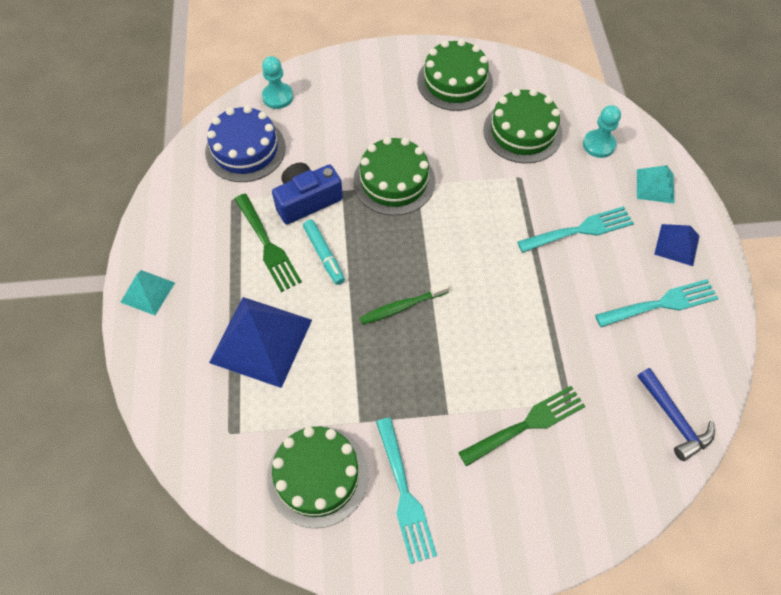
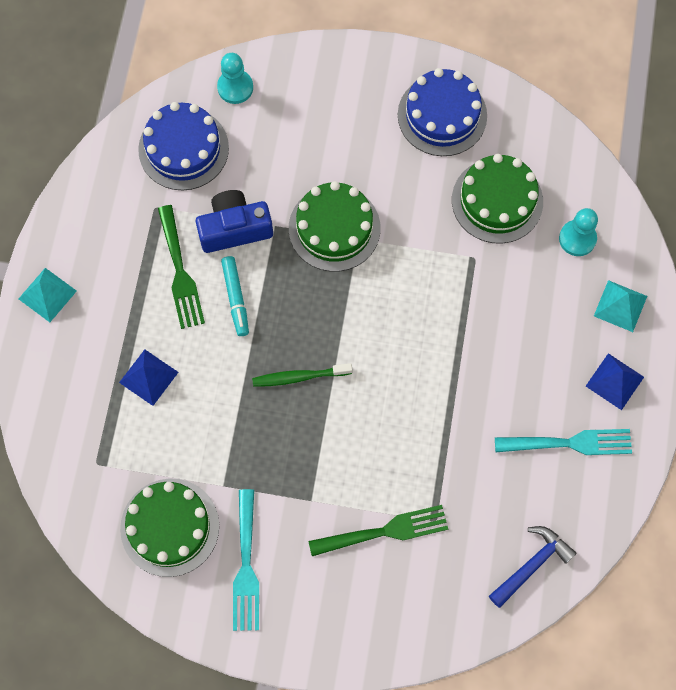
camera: 15 degrees right, 10 degrees up
blue pyramid [209,297,312,388] -> blue pyramid [119,350,179,406], size x0.53
green cake [417,39,493,111] -> blue cake [398,68,487,156]
turquoise fork [517,206,634,253] -> none
blue hammer [637,368,715,461] -> blue hammer turned 120 degrees counterclockwise [489,526,577,608]

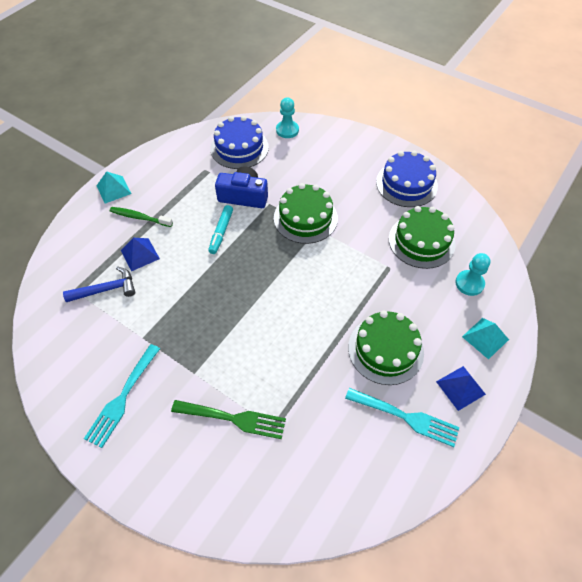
camera: 25 degrees right, 15 degrees down
green cake [120,478,219,577] -> green cake moved to [348,310,424,385]
green fork [158,205,205,329] -> none
green toothbrush [252,363,353,387] -> green toothbrush moved to [110,207,173,227]
blue hammer [489,526,577,608] -> blue hammer moved to [63,266,135,302]

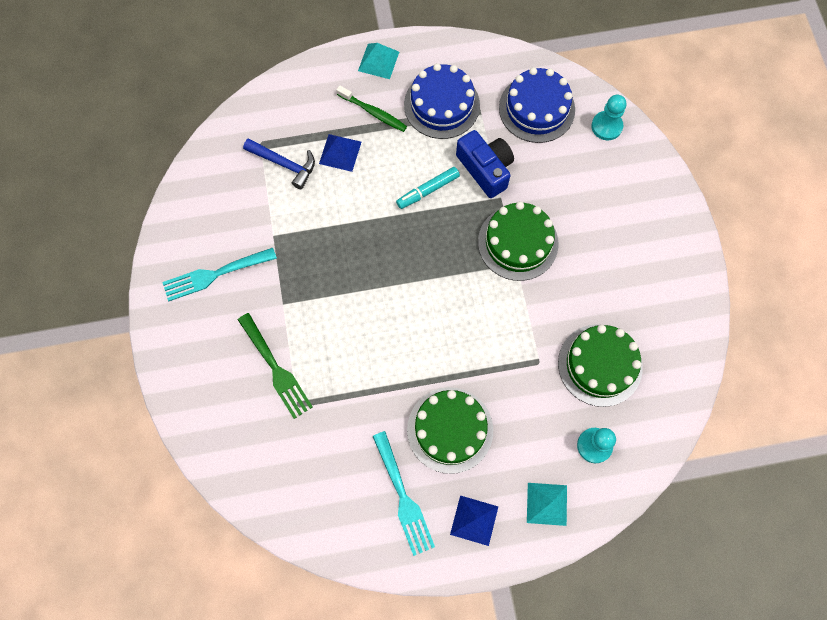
camera: 45 degrees right, 15 degrees up
green toothbrush [110,207,173,227] -> green toothbrush turned 150 degrees clockwise [336,85,407,132]
blue cake [376,151,438,207] -> blue cake moved to [404,63,480,139]

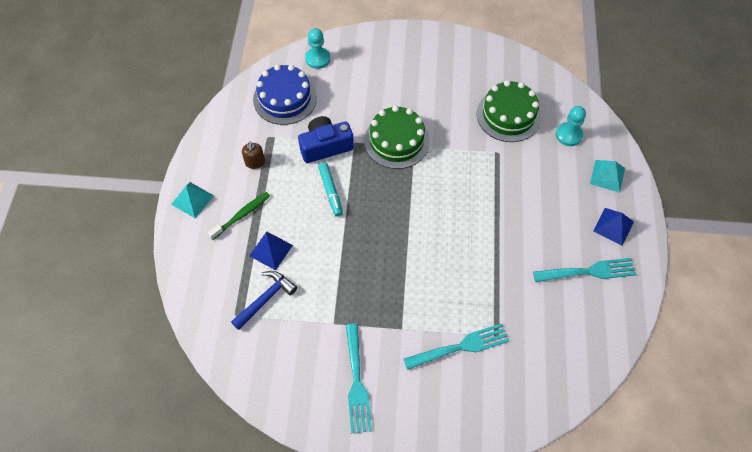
camera: 75 degrees left, 10 degrees down
green fork [238,313,313,419] -> turquoise fork [404,323,509,370]
blue cake [404,63,480,139] -> brown soap dispenser [242,141,265,169]
green cake [407,387,493,474] -> none

